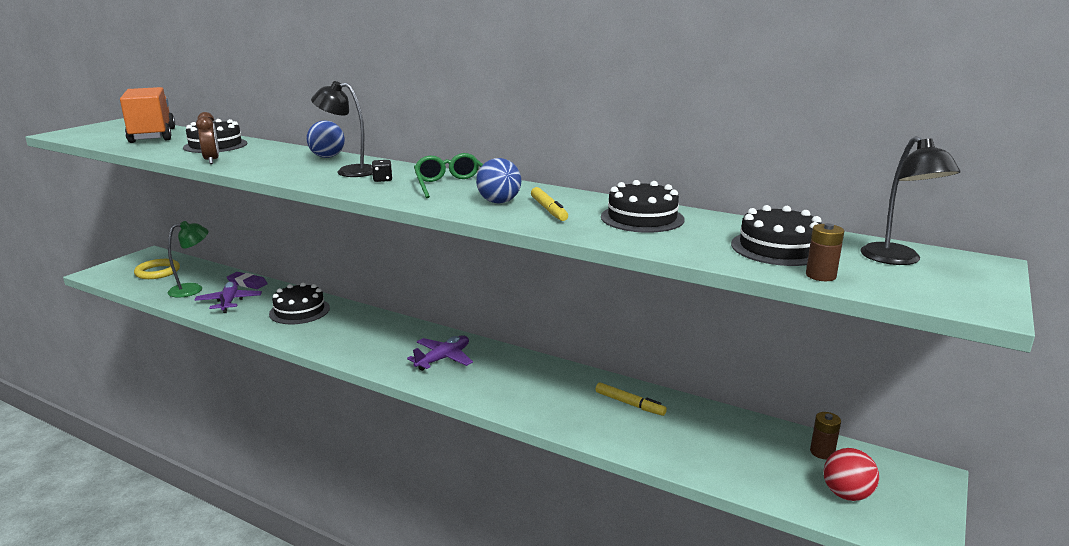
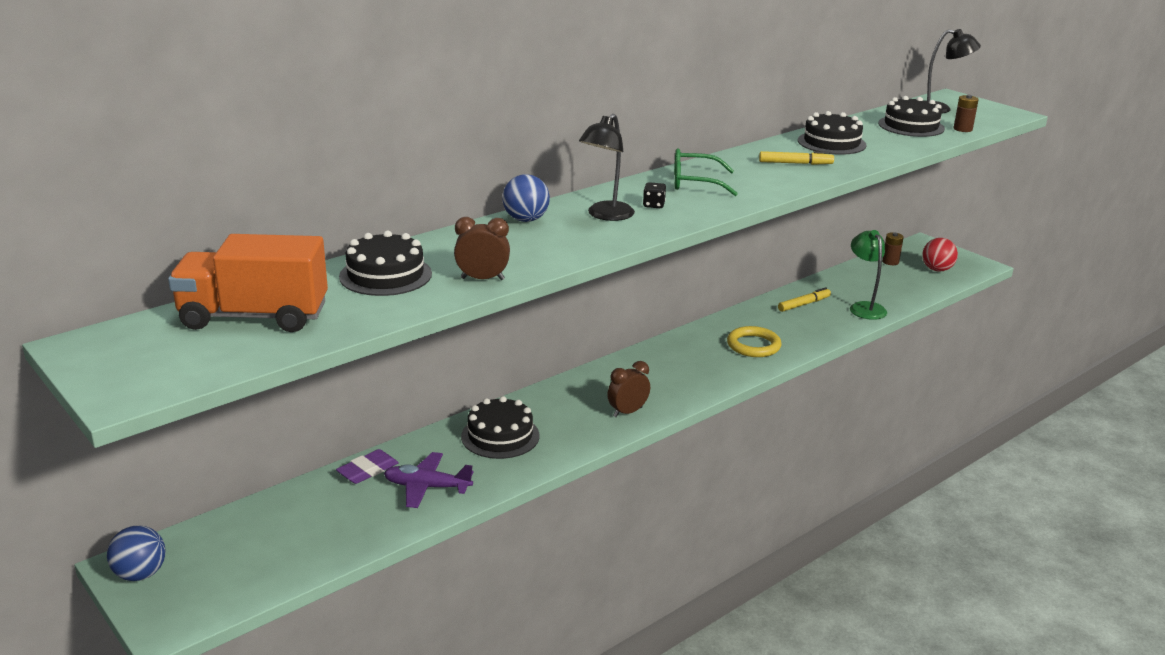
camera: 70 degrees left, 5 degrees up
yellow ring [134,259,180,279] -> yellow ring moved to [727,326,782,357]
green lamp [168,221,209,298] -> green lamp moved to [850,230,887,320]
purple plane [407,335,473,371] -> none
blue ball [476,158,521,203] -> blue ball moved to [107,525,166,581]
none -> brown clock [607,361,650,417]

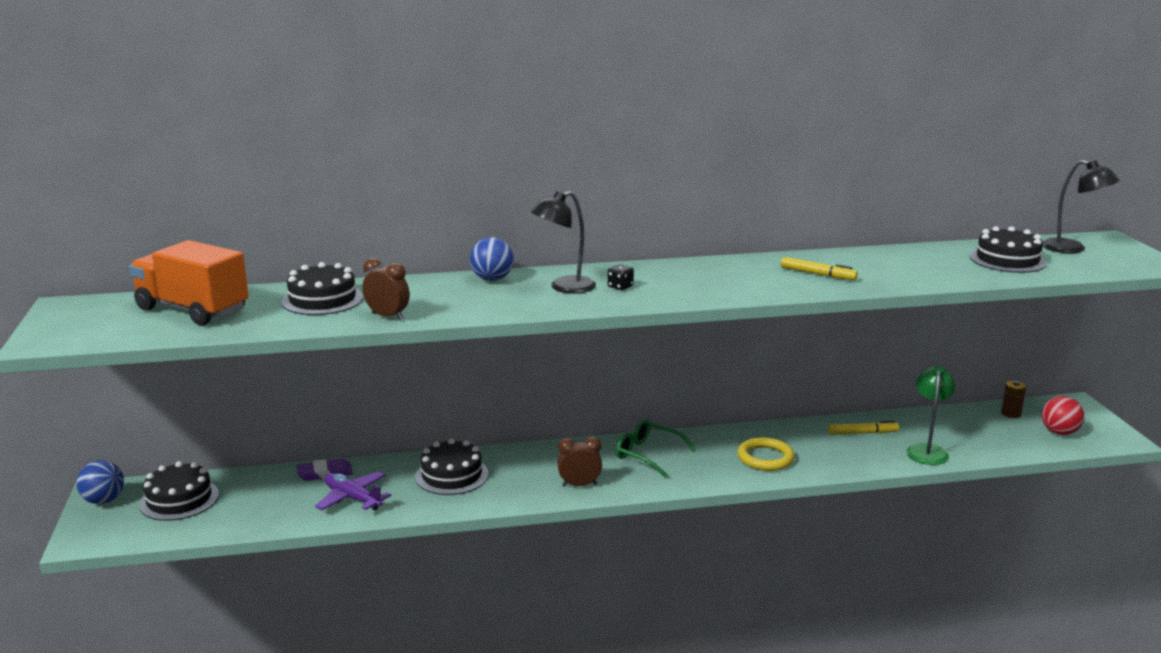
camera: 30 degrees right, 5 degrees down
green glasses [674,148,738,196] -> green glasses moved to [616,419,696,478]
black cake [798,111,867,155] -> black cake moved to [139,461,219,521]
brown battery [953,95,979,132] -> none

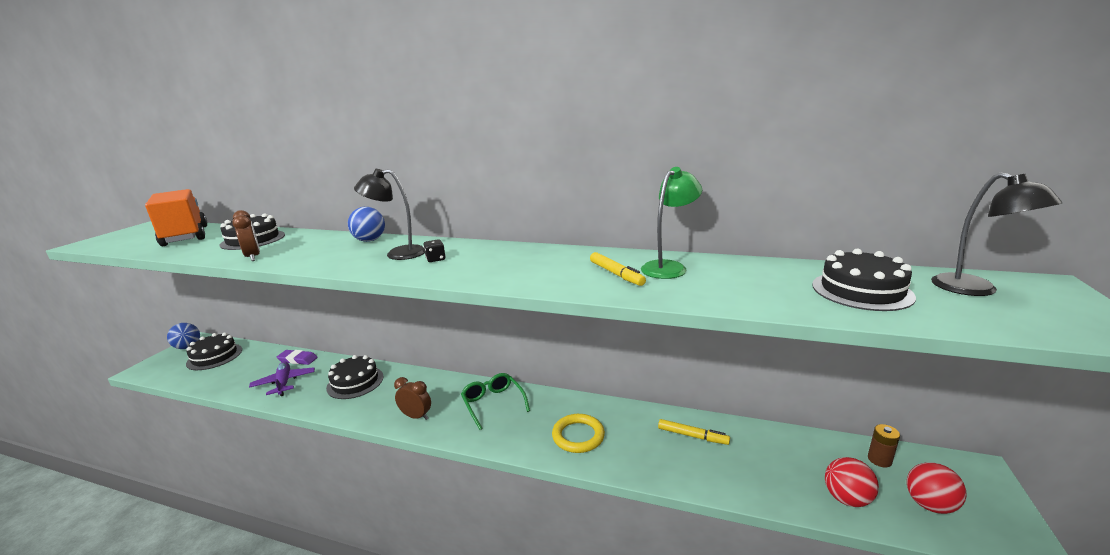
camera: 30 degrees right, 0 degrees up
green lamp [906,366,956,465] -> green lamp moved to [641,167,702,279]
none -> red ball [825,457,879,507]

